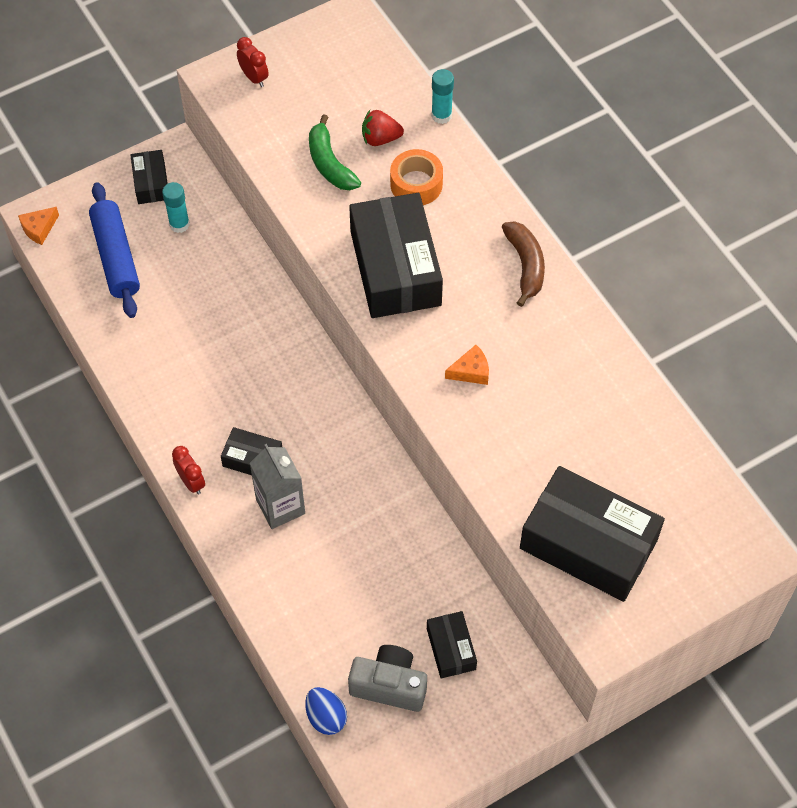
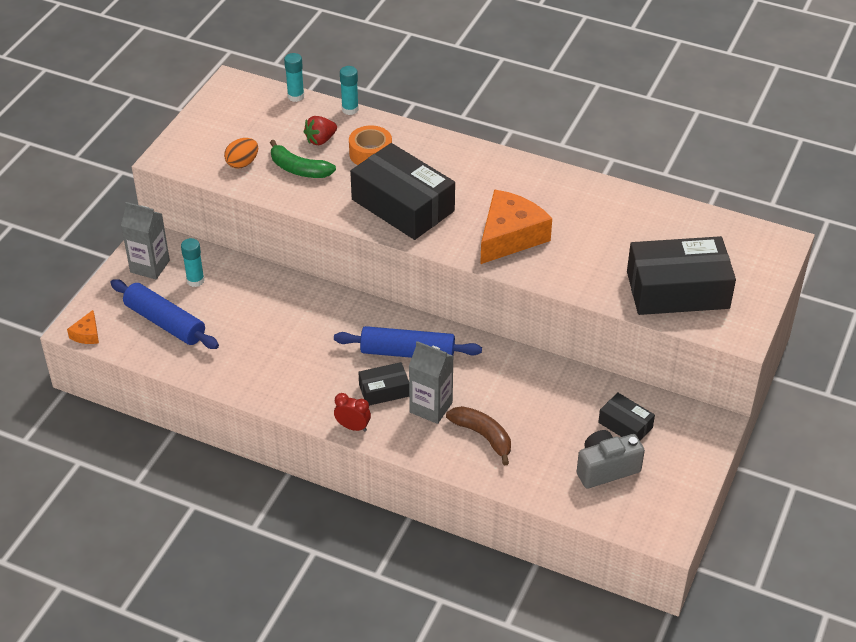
camera: 35 degrees left, 15 degrees down
black box [130,150,168,204] -> grey carton [121,202,170,279]
red clock [237,37,269,87] -> none
blue egg [305,687,347,735] -> none
orange cheese [445,345,489,385] -> orange cheese [480,189,552,264], size x2.23
brown banana [502,221,545,307] -> brown banana moved to [446,406,511,465]
none -> orange egg [224,138,258,169]
none -> turquoise glue stick [284,53,304,102]
none -> blue rolling pin [334,326,482,358]

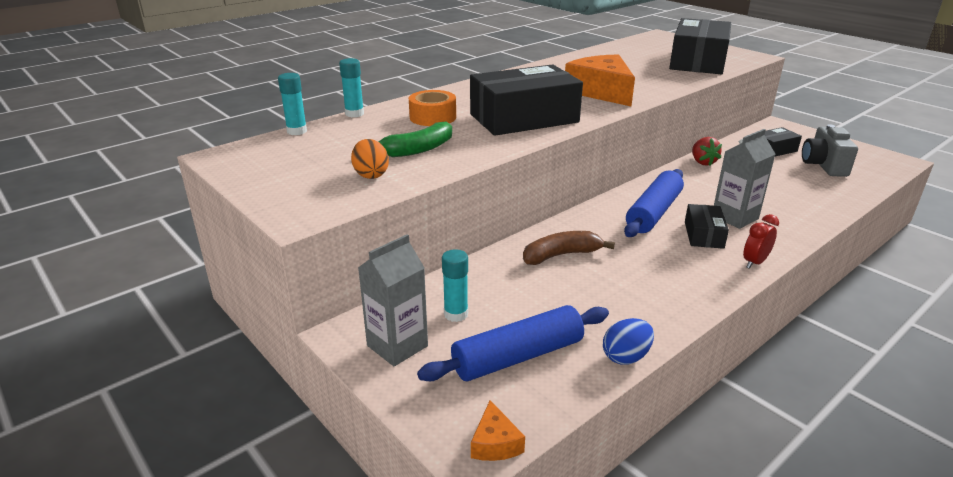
camera: 65 degrees left, 15 degrees down
orange cheese [67,310,99,344] -> orange cheese turned 45 degrees clockwise [471,400,525,461]
red strawberry [304,116,337,145] -> red strawberry moved to [692,137,722,166]
brown banana [446,406,511,465] -> brown banana moved to [523,231,615,265]
none -> blue egg [603,318,654,365]

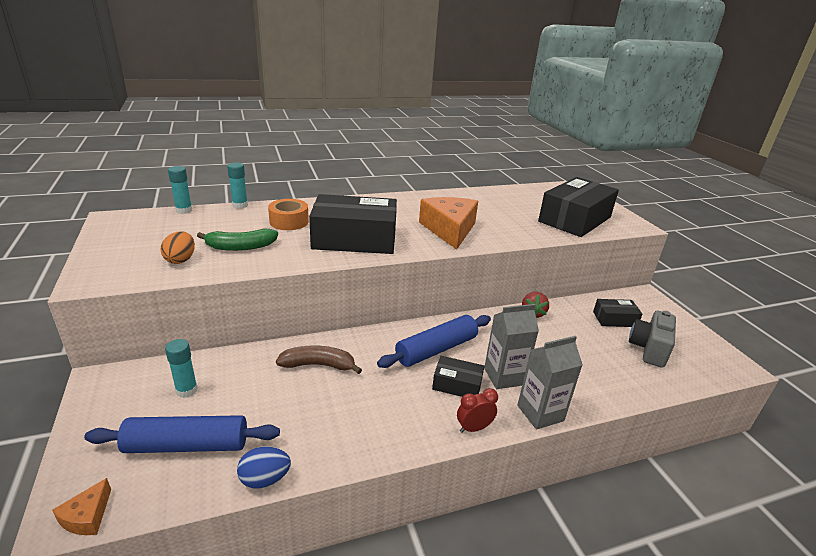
camera: 20 degrees right, 0 degrees up
grey carton [358,234,428,367] -> grey carton moved to [517,336,583,430]
black box [685,204,729,249] -> black box turned 75 degrees clockwise [432,356,484,397]

